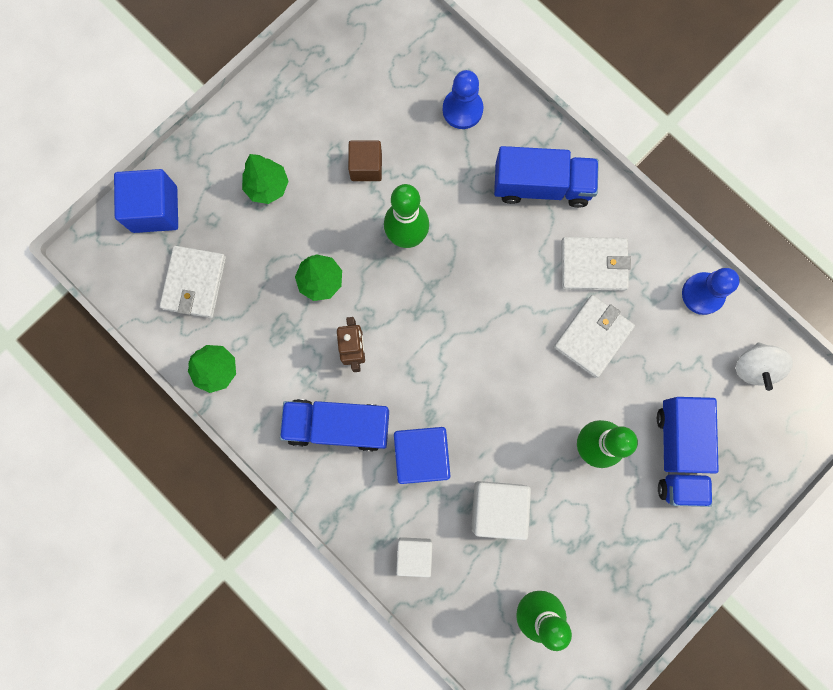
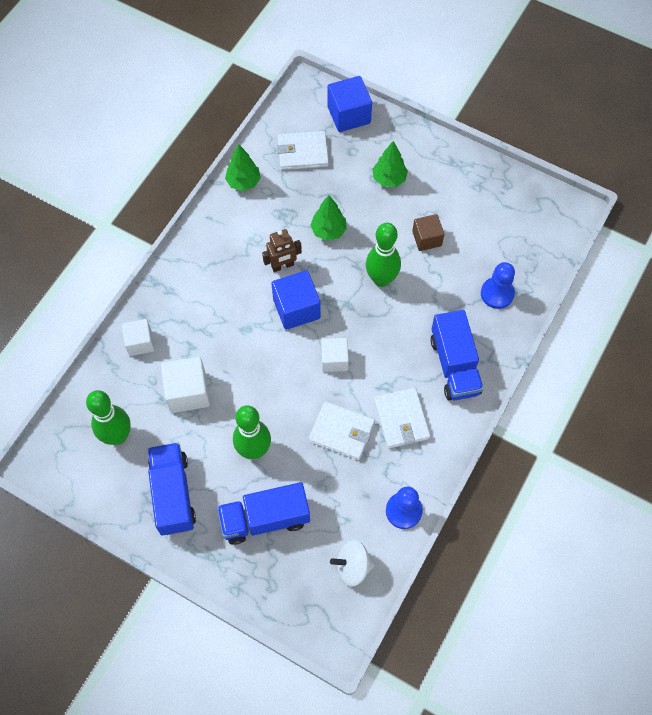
camera: 75 degrees right, 15 degrees down
blue truck [280,399,389,452] -> blue truck moved to [148,442,196,536]
blue cube [394,427,450,484] -> blue cube moved to [271,270,321,330]
none -> white cube [321,338,349,372]

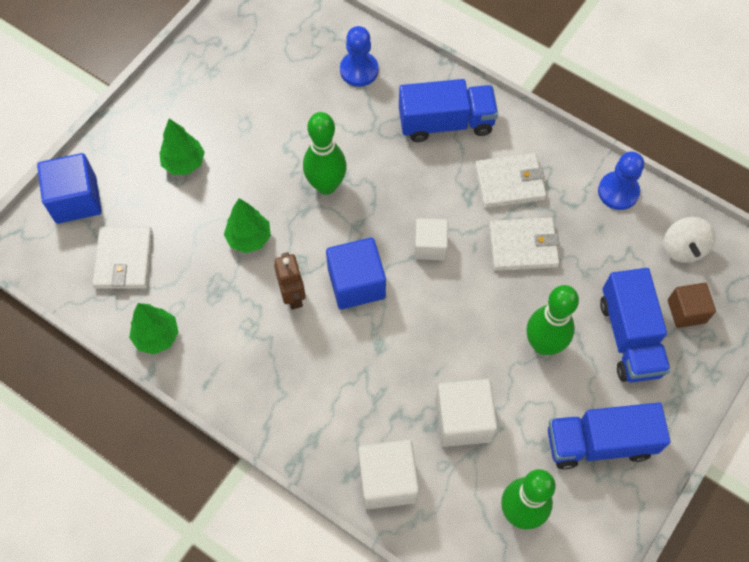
camera: 85 degrees left, 0 degrees up
white cube [122,319,154,356] -> white cube [358,440,419,509], size x1.52
white wallet [309,401,375,460] -> white wallet turned 60 degrees clockwise [489,217,560,271]
brown cube [412,214,444,251] -> brown cube moved to [668,283,716,328]

